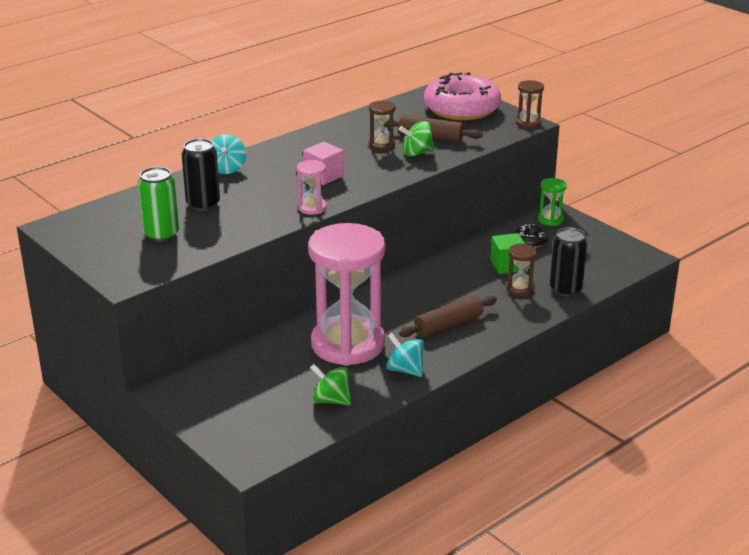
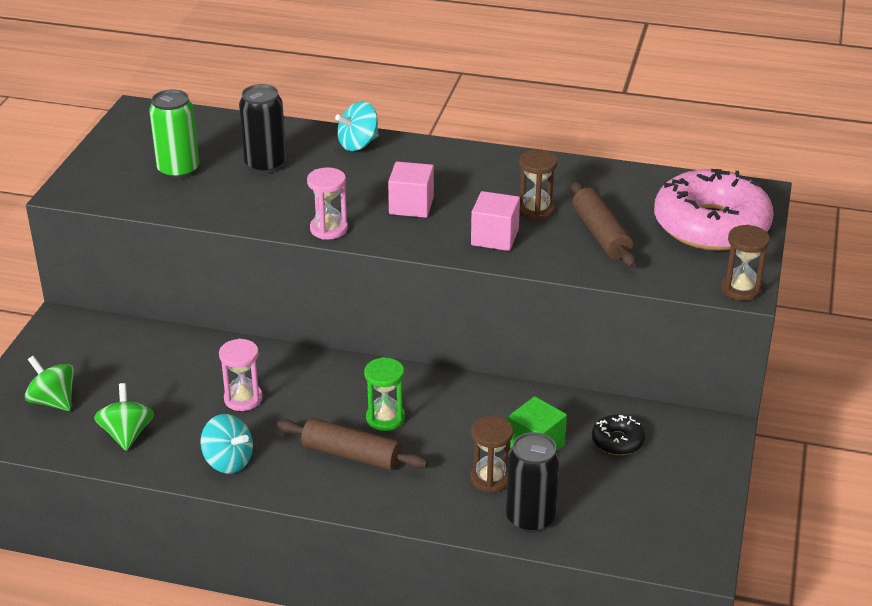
camera: 55 degrees right, 5 degrees up
pink hourglass [308,223,386,366] -> pink hourglass [219,339,263,411], size x0.40
turquoise spinning top [386,333,424,377] -> turquoise spinning top turned 120 degrees clockwise [200,414,253,474]
green spinning top [399,121,435,157] -> green spinning top moved to [25,356,74,411]
green hourglass [538,178,567,226] -> green hourglass moved to [364,357,405,431]
none -> pink cube [471,191,520,251]

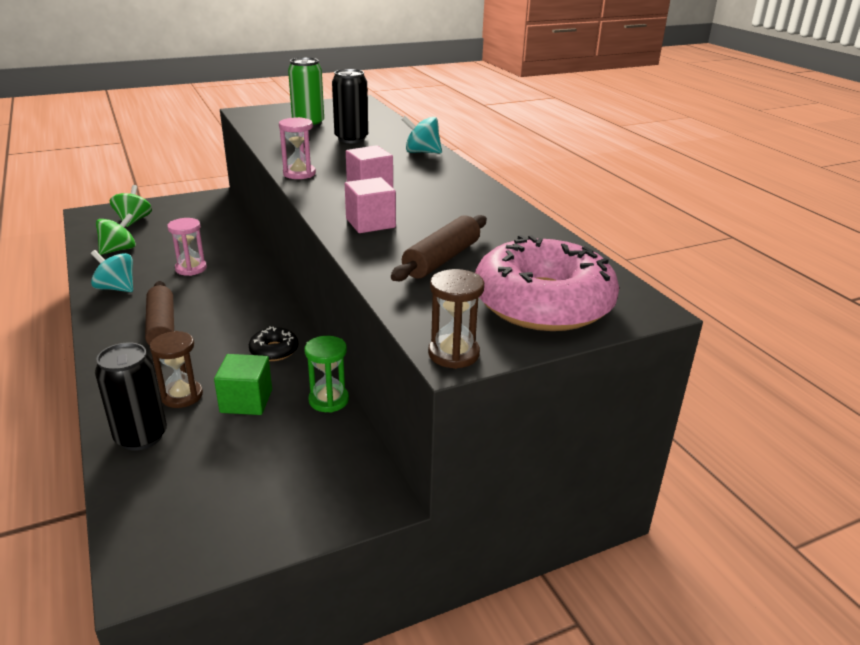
camera: 50 degrees right, 5 degrees down
turquoise spinning top [200,414,253,474] -> turquoise spinning top turned 120 degrees clockwise [91,250,133,292]
green hourglass [364,357,405,431] -> green hourglass moved to [304,336,349,413]
brown hourglass [519,150,558,221] -> none
black donut [592,415,645,455] -> black donut moved to [249,326,298,361]

